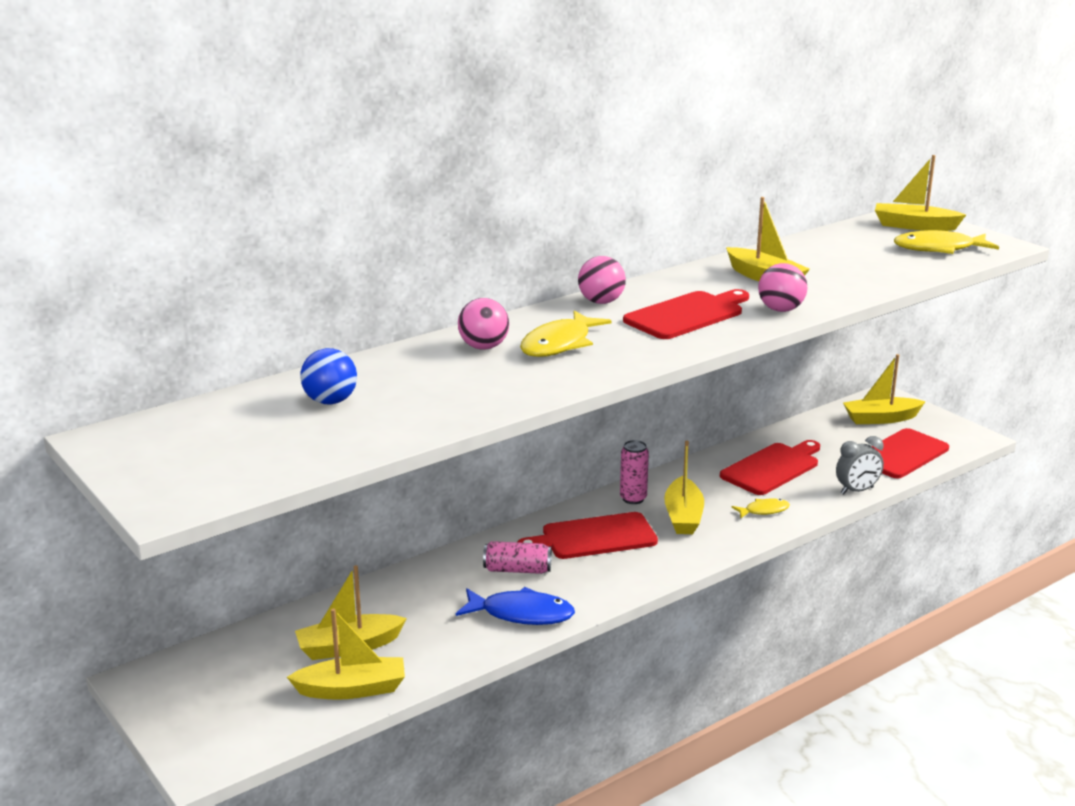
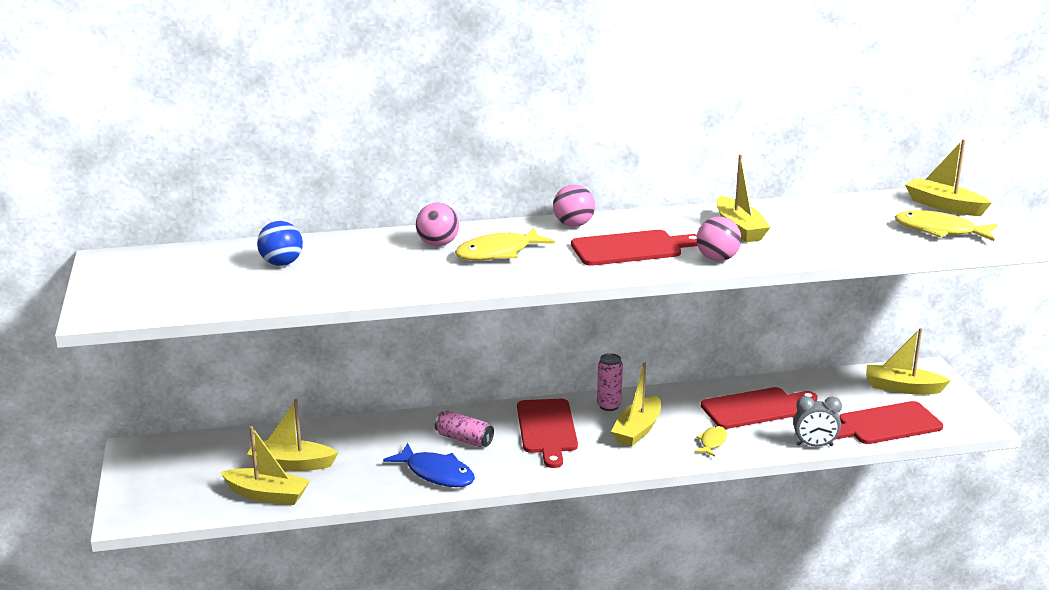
camera: 25 degrees right, 0 degrees up
red cutting board [518,512,658,559] -> red cutting board turned 105 degrees counterclockwise [517,399,578,468]
yellow fish [732,499,790,518] -> yellow fish turned 75 degrees counterclockwise [695,426,727,457]

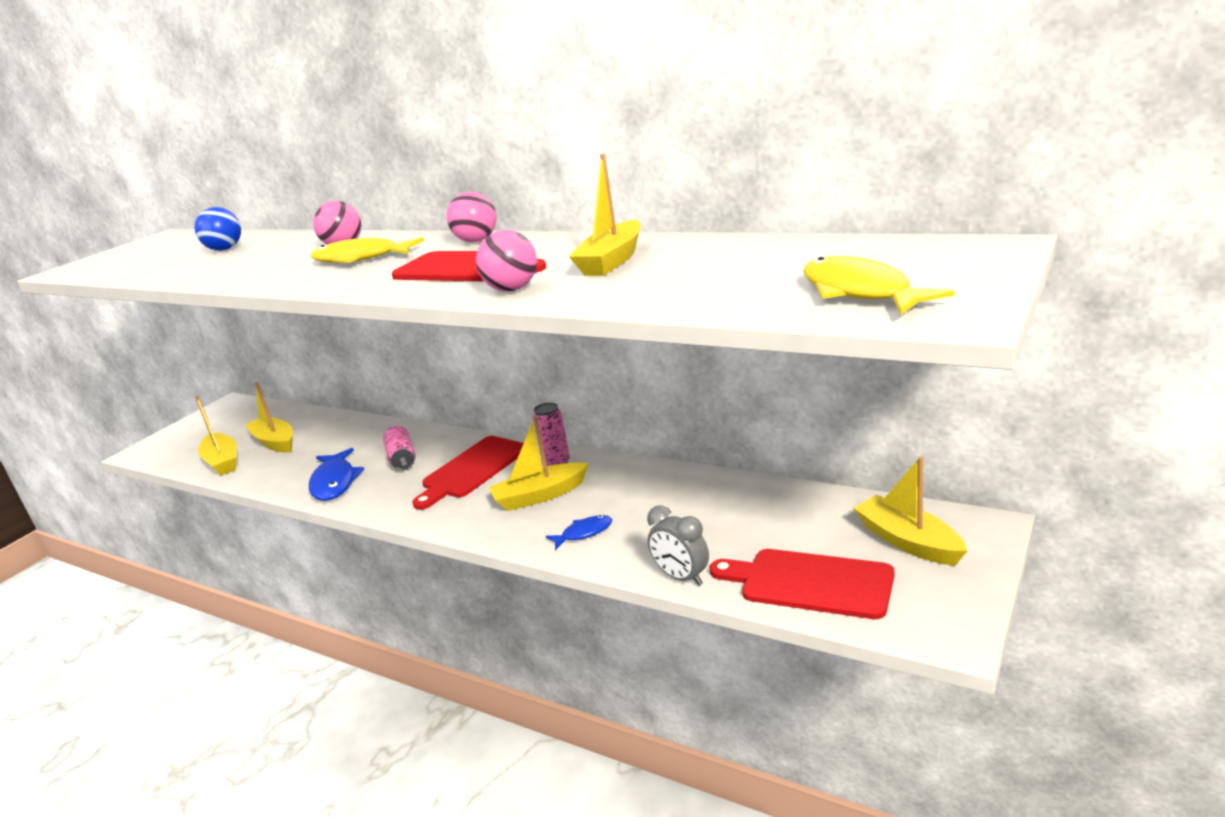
camera: 45 degrees right, 0 degrees up
yellow fish [695,426,727,457] -> blue fish [546,515,612,550]
red cutting board [701,387,818,429] -> none
yellow boat [905,139,992,216] -> none

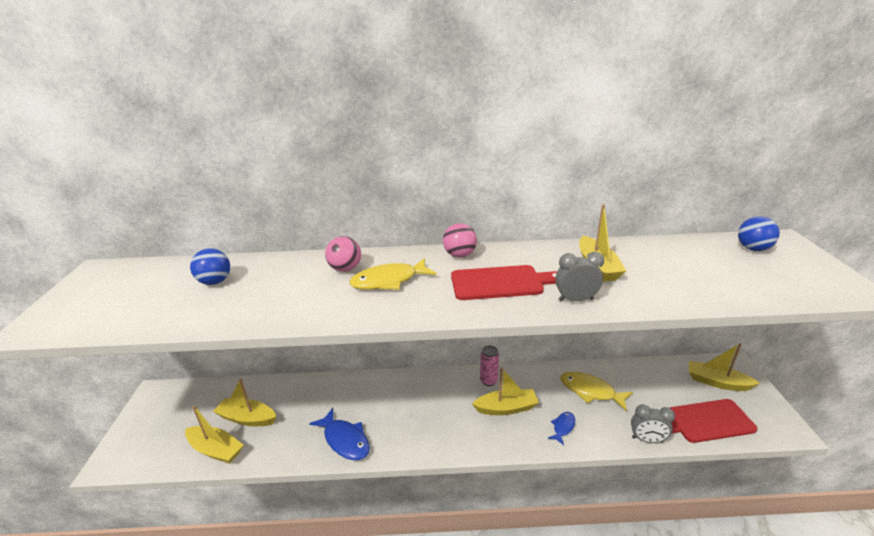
camera: 35 degrees left, 5 degrees up
pink can [383,426,415,470] -> none
red cutting board [412,436,524,510] -> none
pink ball [476,230,537,292] -> grey clock [555,252,604,301]
yellow boat [489,417,589,511] -> yellow boat turned 135 degrees counterclockwise [472,368,539,415]
yellow fish [803,256,955,315] -> yellow fish moved to [560,372,633,411]
none -> blue ball [738,216,780,251]

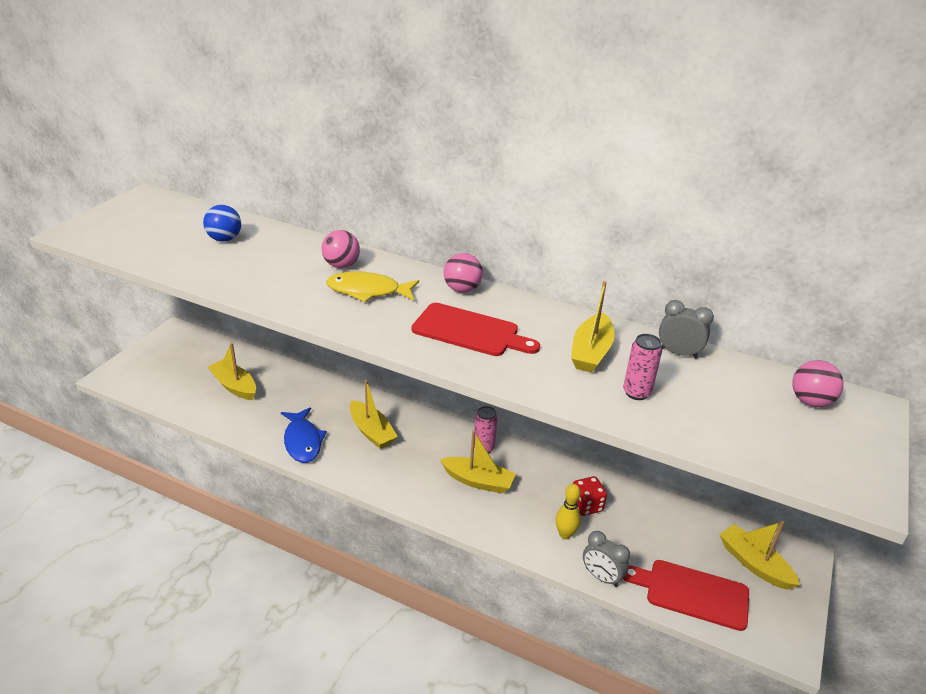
camera: 25 degrees right, 5 degrees up
yellow boat [185,405,243,464] -> yellow boat moved to [350,380,398,449]
blue fish [548,412,575,445] -> none
grey clock [555,252,604,301] -> grey clock moved to [659,300,714,359]
yellow fish [560,372,633,411] -> red dice [573,476,607,516]
blue ball [738,216,780,251] -> pink ball [792,360,844,407]
none -> yellow bowling pin [556,484,581,539]
none -> pink can [623,334,662,400]

